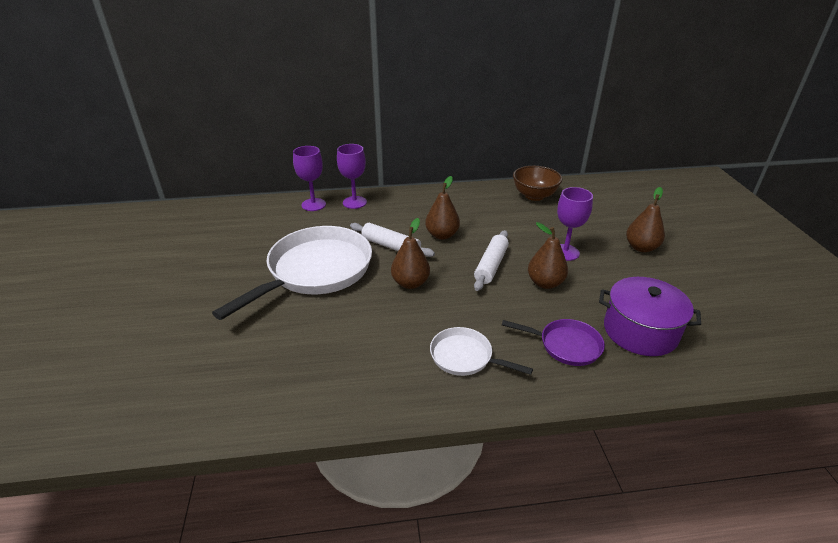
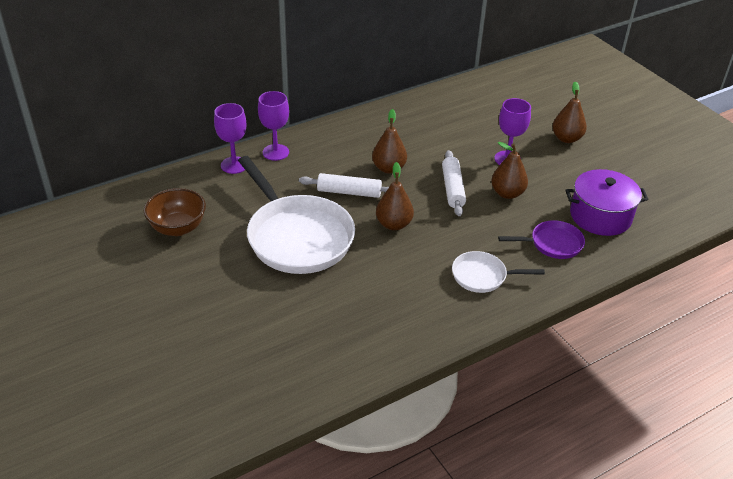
camera: 25 degrees left, 5 degrees up
white pan [212,226,372,320] -> white pan turned 135 degrees clockwise [238,156,355,274]
brown bowl [513,166,562,201] -> brown bowl moved to [144,188,206,236]

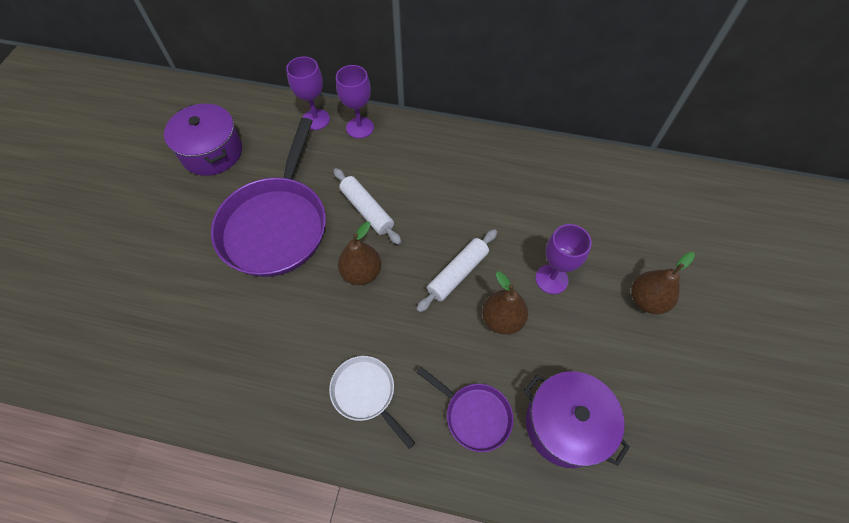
camera: 45 degrees right, 20 degrees up
brown bowl [144,188,206,236] -> purple pot [164,104,242,176]
white pan [238,156,355,274] -> purple pan [211,118,326,277]
brown pear [372,109,407,174] -> none

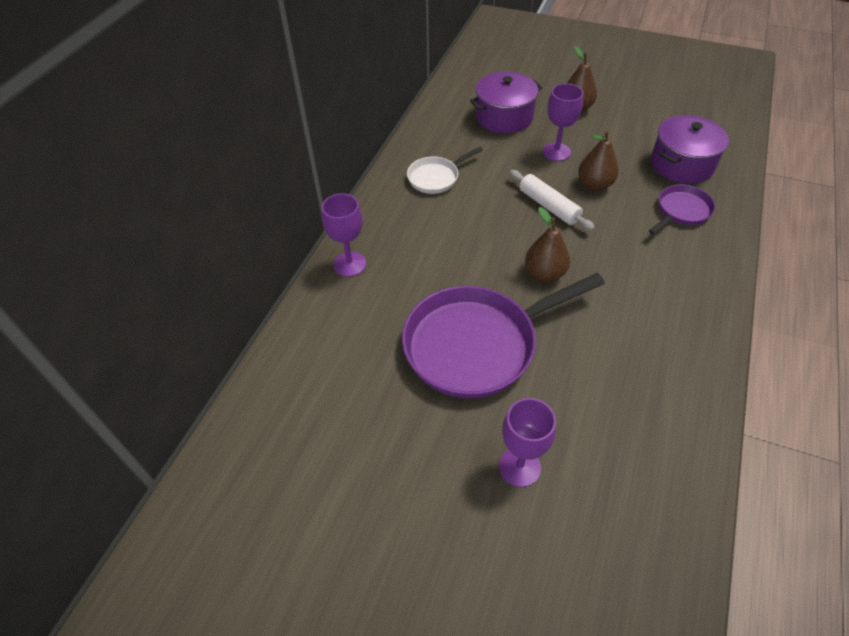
camera: 80 degrees left, 10 degrees down
purple pot [164,104,242,176] -> purple pot moved to [470,72,542,134]
purple pan [211,118,326,277] -> purple pan turned 135 degrees clockwise [402,273,605,398]
purple goblet [286,57,330,130] -> purple goblet moved to [499,398,556,487]
white pan [329,356,415,449] -> white pan moved to [407,147,483,194]
white rolling pin [334,168,401,245] -> none

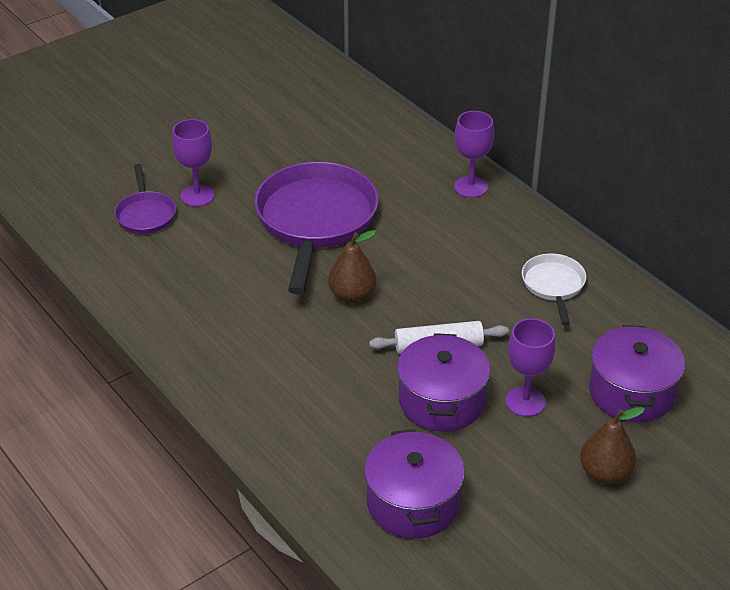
camera: 120 degrees right, 10 degrees down
brown pear [578,130,619,191] -> purple pot [397,333,490,432]
purple pan [649,184,715,235] -> purple pan moved to [115,164,176,234]

